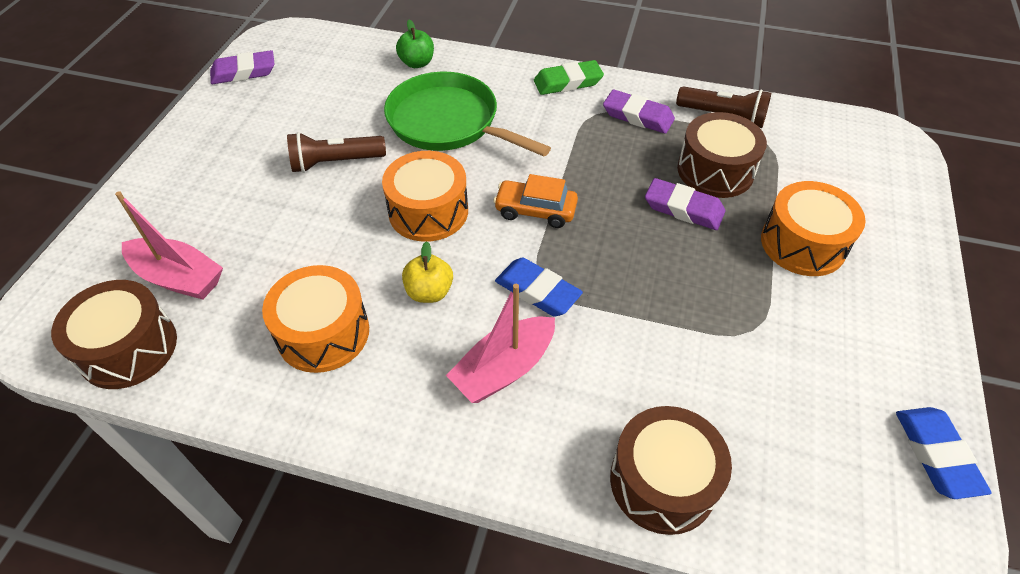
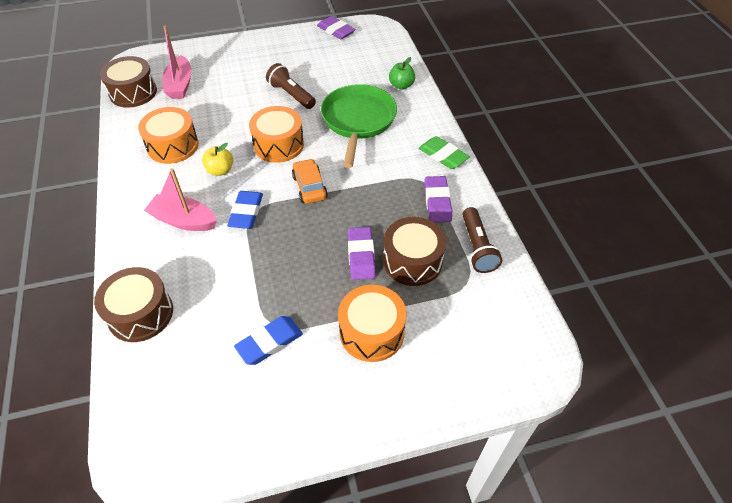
camera: 60 degrees right, 0 degrees up
blue eraser [896,407,991,499] -> blue eraser moved to [234,316,303,365]

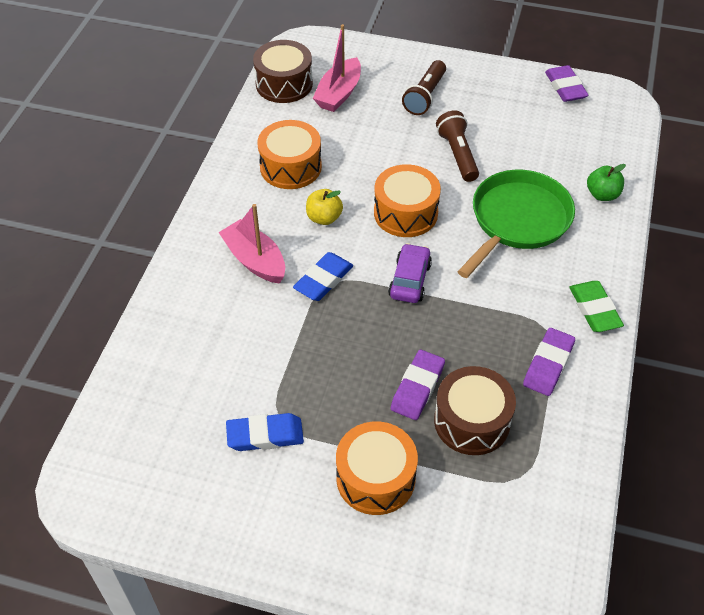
camera: 30 degrees right, 0 degrees up
brown drum [94,267,173,342] -> none
orange car [292,159,328,204] -> purple car [388,243,432,303]
brown flashlight [463,207,502,273] -> brown flashlight moved to [402,60,446,115]

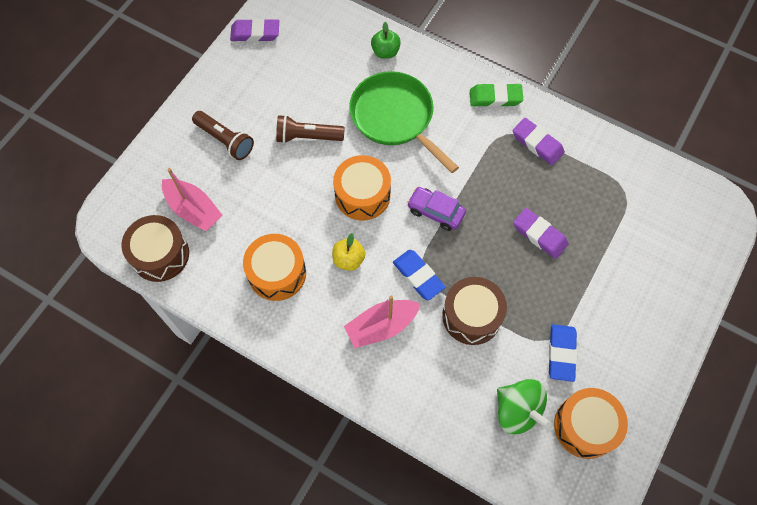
camera: 75 degrees left, 15 degrees up
orange drum [336,421,418,515] -> orange drum moved to [554,388,628,459]
brown drum [434,366,516,455] -> brown drum moved to [442,277,507,345]
none -> green spinning top [497,379,551,434]

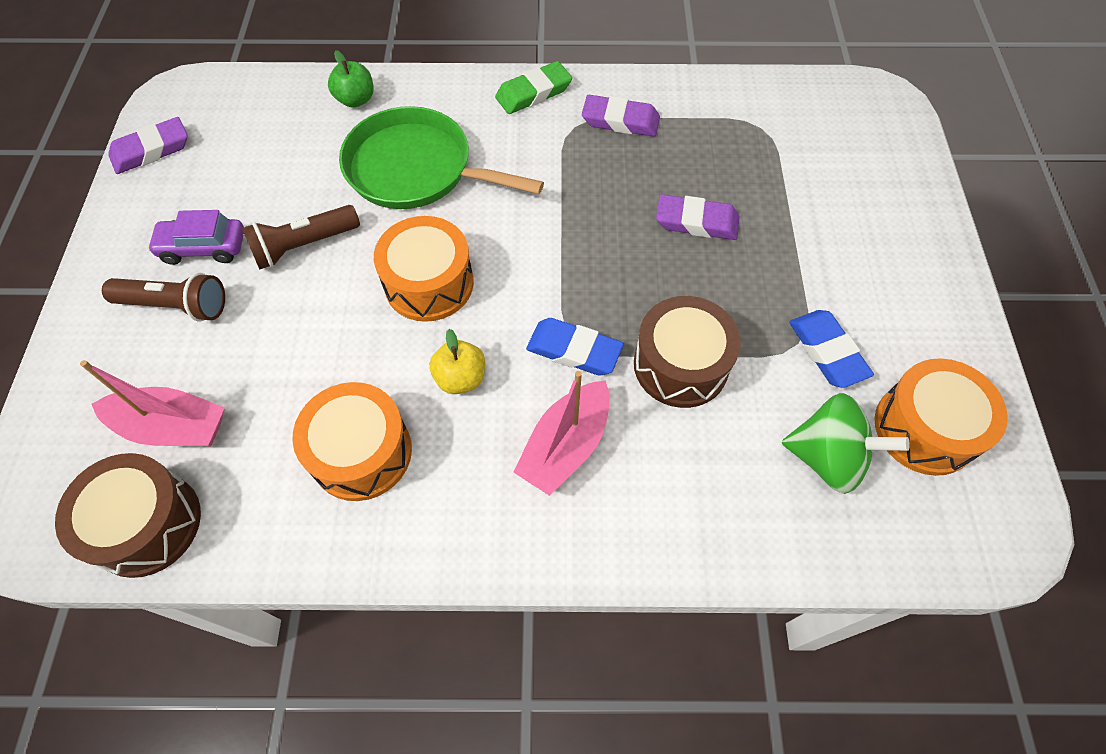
camera: 30 degrees left, 5 degrees down
purple car [407,187,466,231] -> purple car moved to [147,210,244,265]

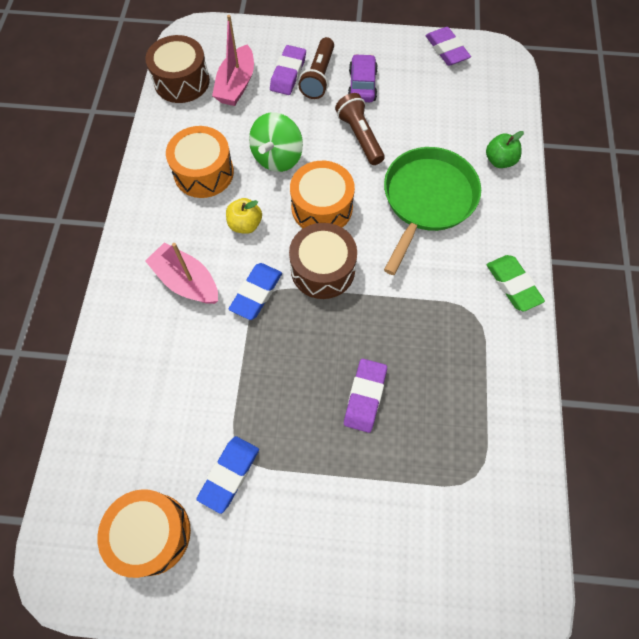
camera: 95 degrees right, 5 degrees up
purple eraser [582,95,660,137] -> purple eraser moved to [270,45,306,95]
brown drum [634,296,741,408] -> brown drum moved to [289,223,357,299]
green spinning top [781,393,910,494] -> green spinning top moved to [249,112,303,172]
blue eraser [789,310,874,388] -> blue eraser turned 45 degrees counterclockwise [196,436,259,514]

